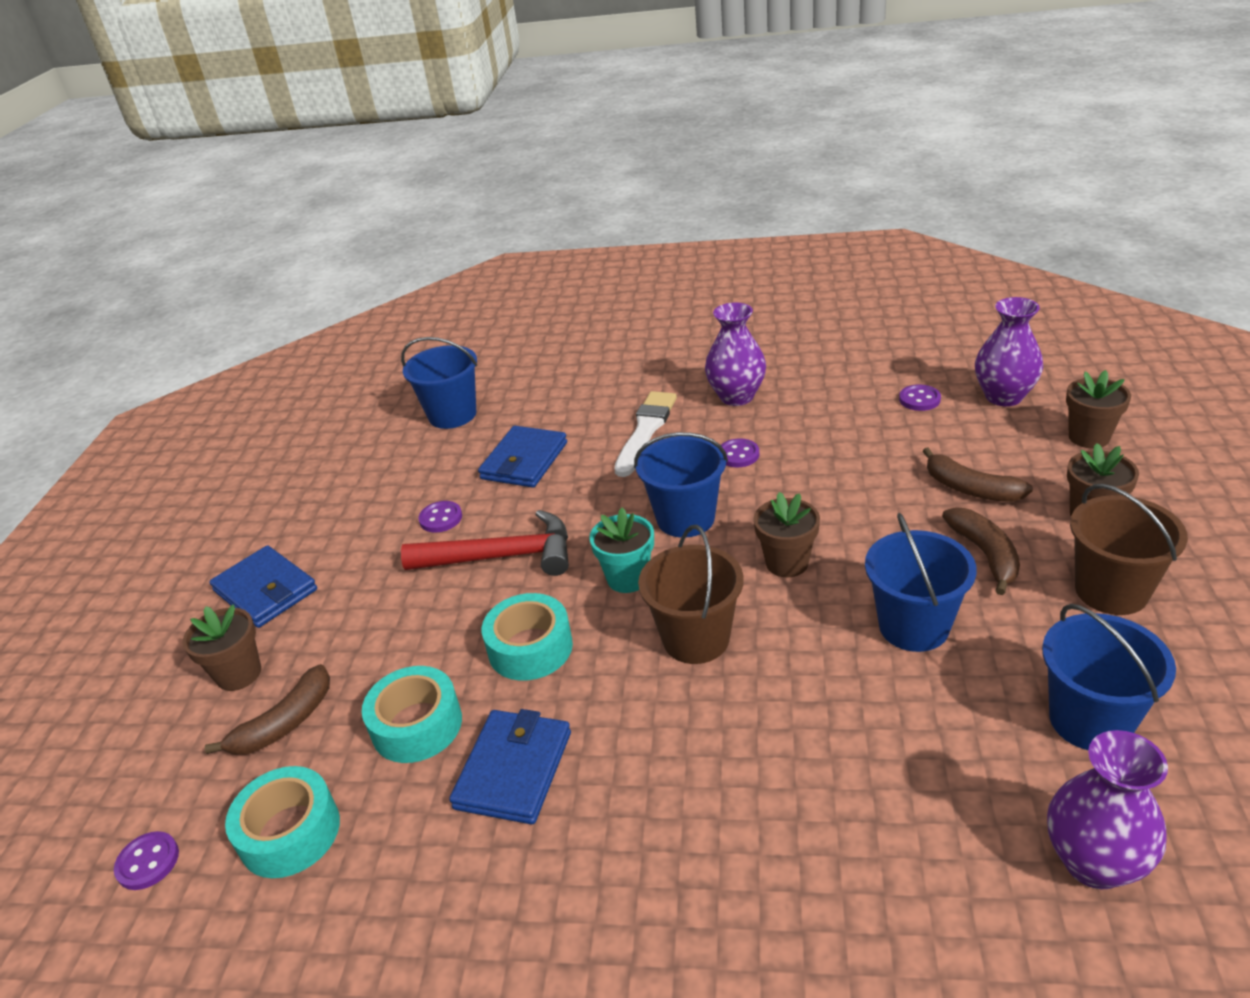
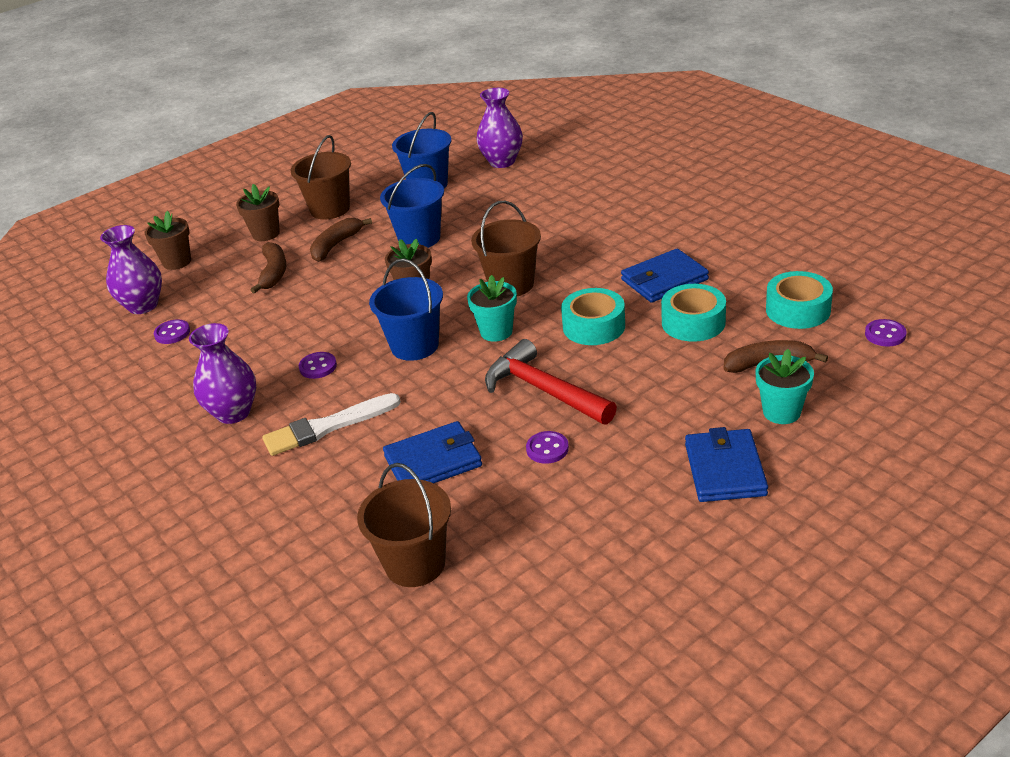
camera: 135 degrees left, 0 degrees up
brown flower pot [182,604,261,691] -> turquoise flower pot [756,349,814,424]
blue bucket [401,337,477,429] -> brown bucket [357,463,451,587]

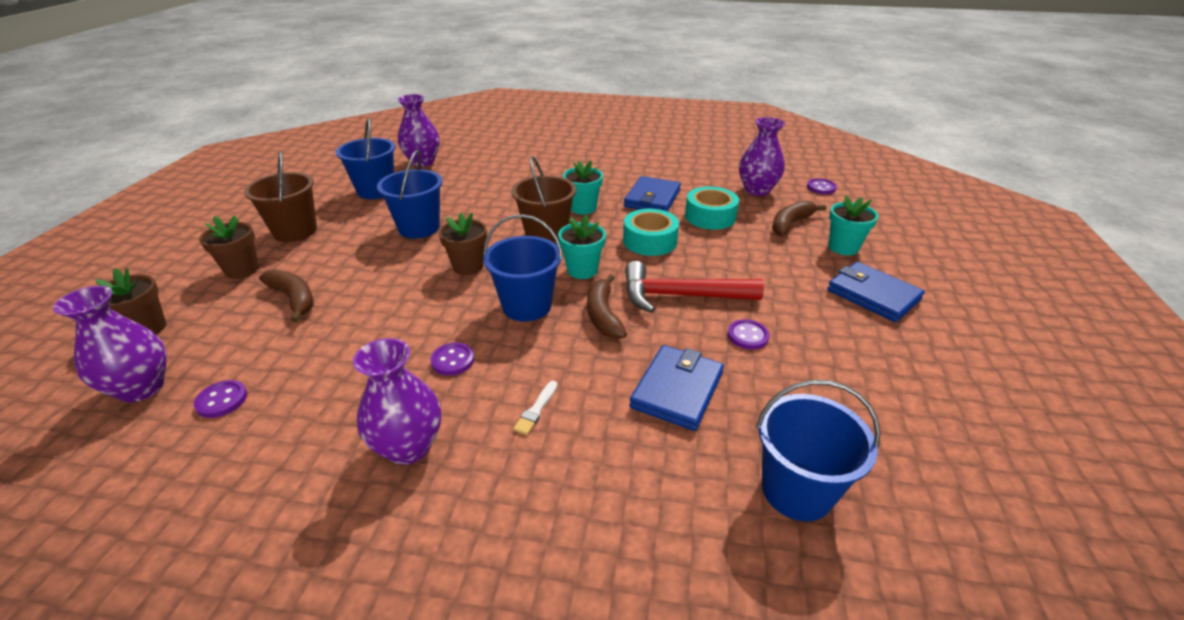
camera: 45 degrees left, 0 degrees up
white brush [262,393,401,456] -> white brush [513,381,557,435], size x0.46
brown banana [310,218,372,262] -> brown banana moved to [587,274,627,339]
brown bucket [357,463,451,587] -> blue bucket [756,380,880,521]
turquoise tape [766,271,833,329] -> purple vase [739,117,785,196]
none -> turquoise flower pot [563,160,603,215]

